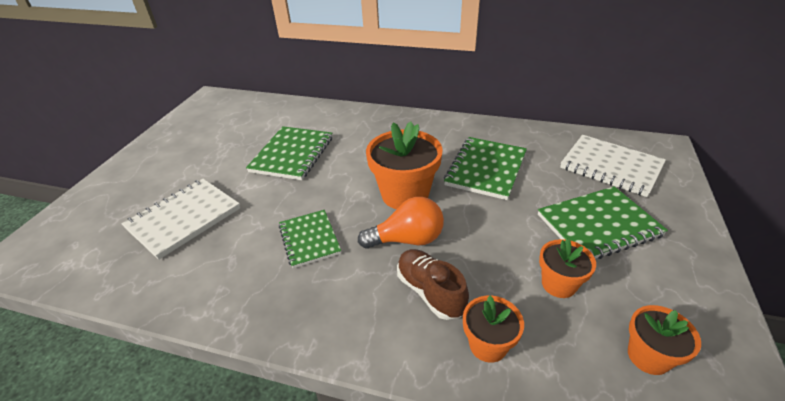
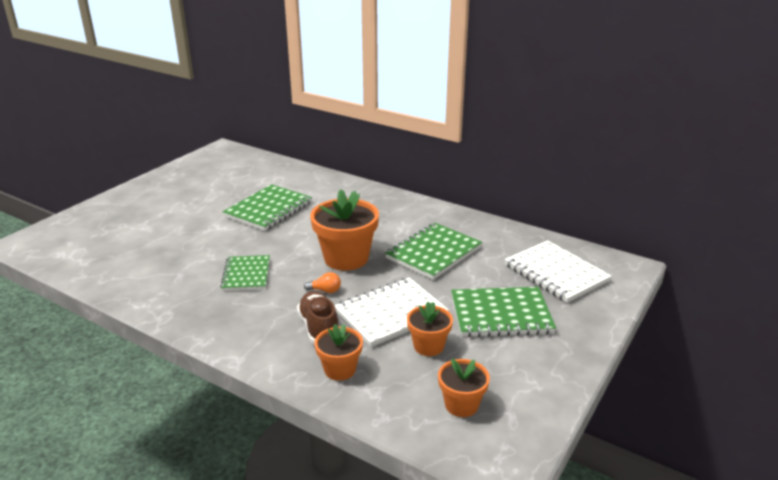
camera: 15 degrees right, 10 degrees down
white notebook [121,179,240,260] -> white notebook moved to [334,278,449,347]
orange light bulb [358,197,444,249] -> orange light bulb [304,272,341,293], size x0.49

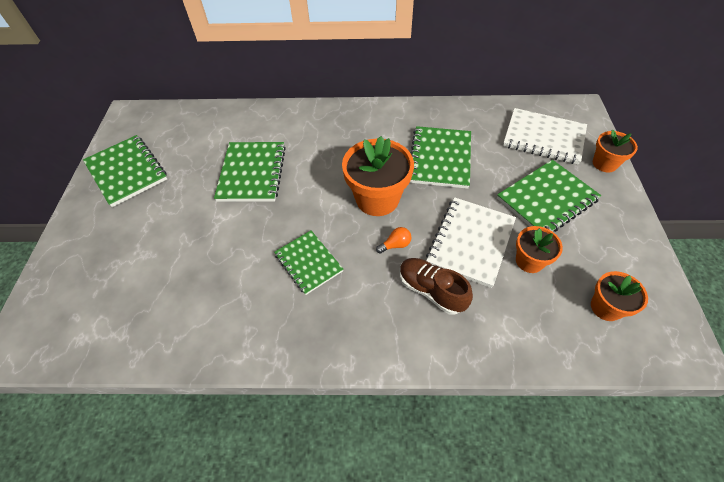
camera: 30 degrees left, 25 degrees up
orange flower pot [315,324,363,381] -> orange flower pot moved to [593,130,638,172]
none -> green notebook [83,135,167,207]

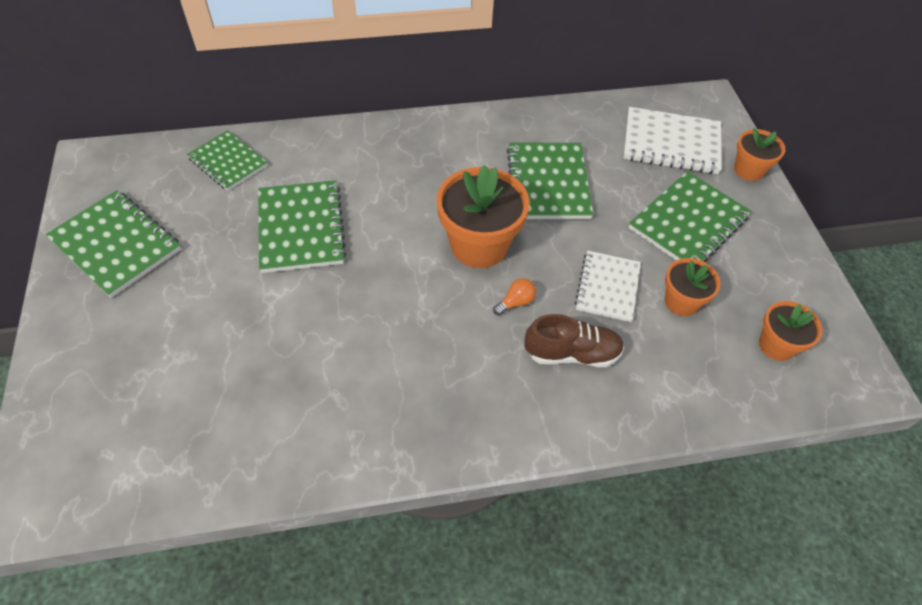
camera: 15 degrees left, 0 degrees up
green notebook [274,230,343,295] -> green notebook moved to [187,130,268,191]
brown shoe [400,258,473,315] -> brown shoe turned 150 degrees clockwise [524,314,624,367]
white notebook [426,197,516,288] -> white notebook [575,251,641,322], size x0.67

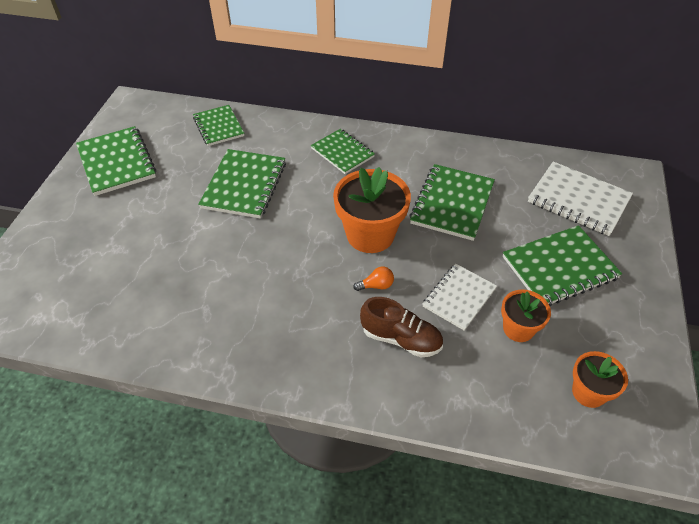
camera: 25 degrees right, 5 degrees down
orange flower pot [734,128,785,181] -> none
none -> green notebook [311,129,375,174]

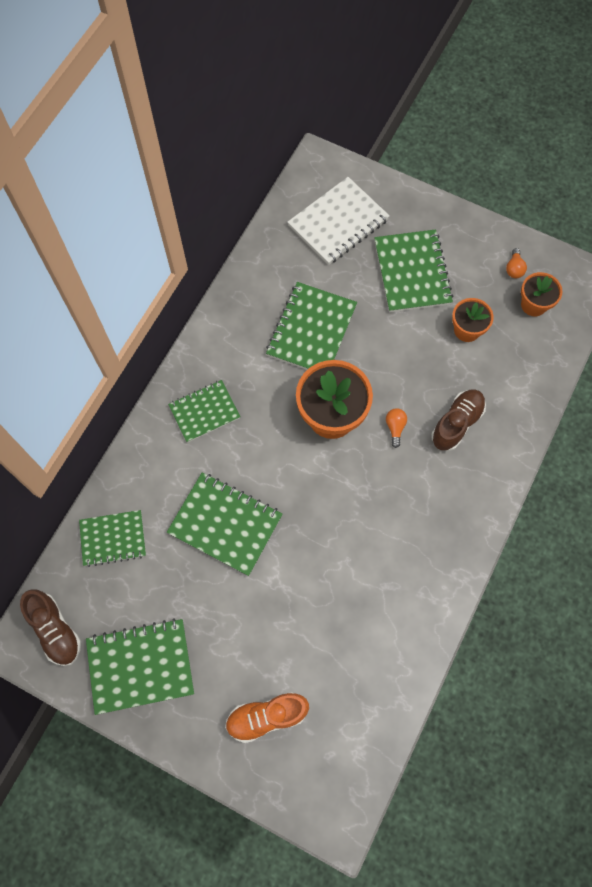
camera: 75 degrees left, 20 degrees up
green notebook [409,164,495,241] -> green notebook turned 75 degrees clockwise [266,282,357,370]
white notebook [423,264,497,331] -> none
none -> brown shoe [20,589,81,666]
none -> orange shoe [225,692,309,743]
none -> orange light bulb [506,248,527,278]

